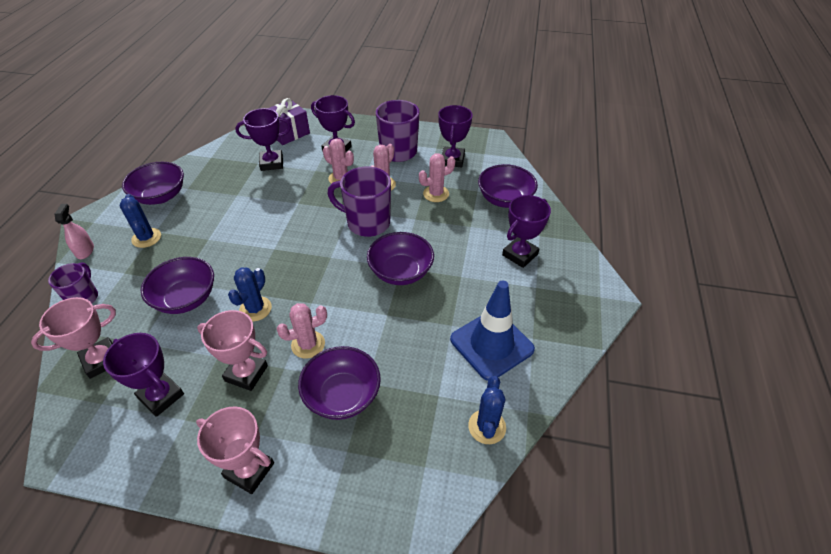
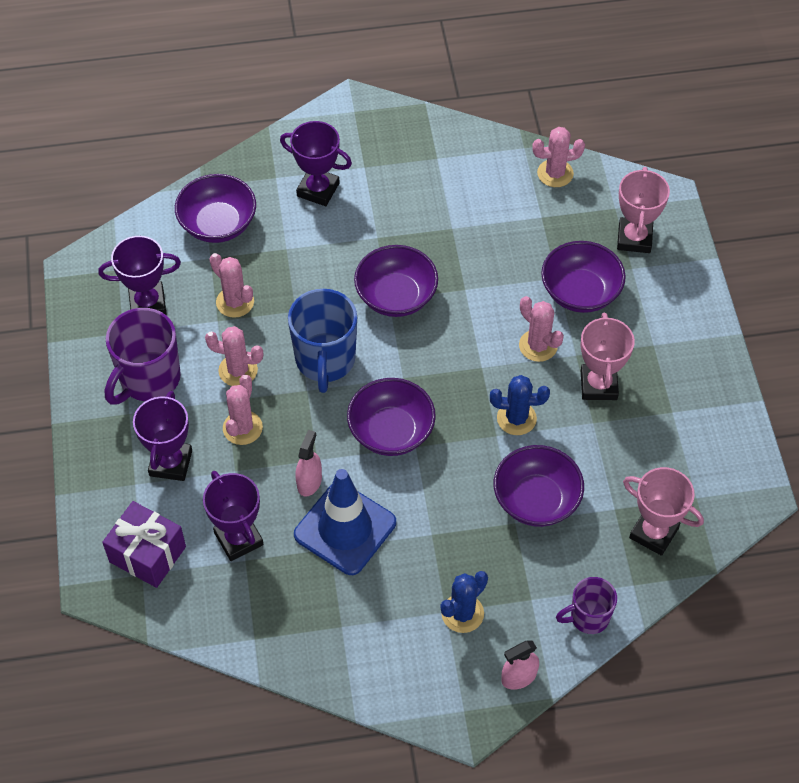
camera: 110 degrees left, 10 degrees up
purple trophy [103,333,184,417] -> none
purple bowl [122,162,184,205] -> purple bowl moved to [347,378,436,456]
pink trophy [196,406,274,494] -> pink trophy moved to [617,167,670,253]
purple mug [327,167,391,237] -> blue mug [288,289,357,393]
blue traffic cone [450,280,535,381] -> blue traffic cone moved to [294,469,396,575]
blue cactus [468,376,506,444] -> pink cactus [532,127,585,187]
none -> pink spray bottle [295,430,322,497]

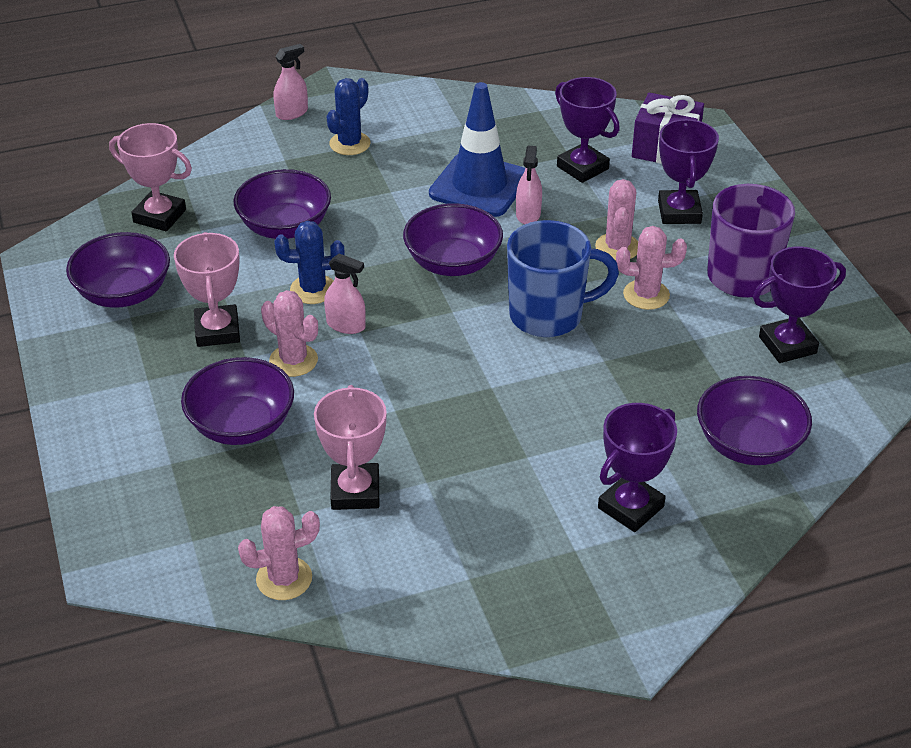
camera: 170 degrees right, 15 degrees down
pink cactus [209,253,254,318] -> none
purple trophy [280,121,352,206] -> purple trophy turned 60 degrees counterclockwise [598,403,677,532]
blue mug [288,289,357,393] -> blue mug turned 90 degrees clockwise [507,220,619,337]
purple bowl [354,245,438,317] -> purple bowl moved to [66,232,170,308]
purple mug [556,577,617,634] -> none
pink trophy [617,167,670,253] -> pink trophy moved to [314,385,387,510]
none -> pink spray bottle [324,254,366,334]

